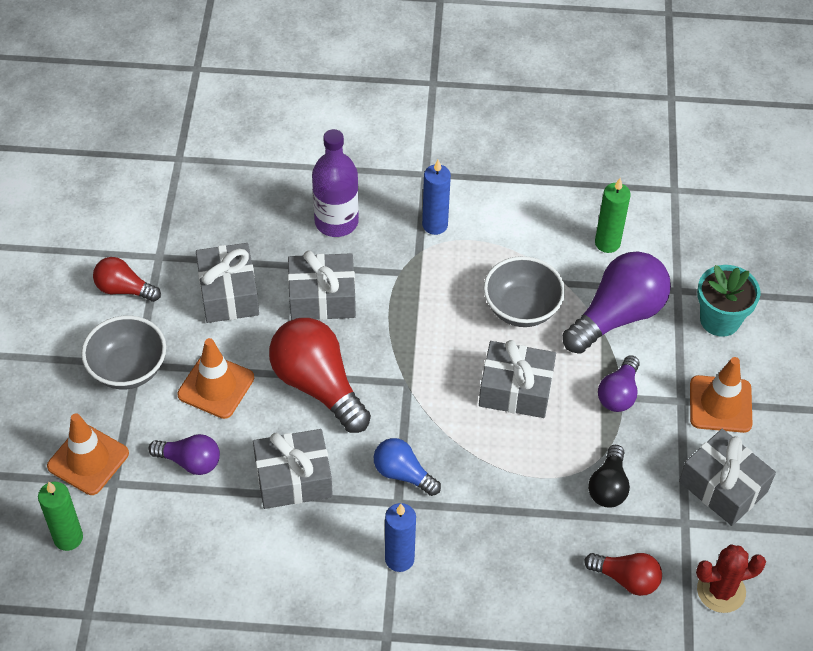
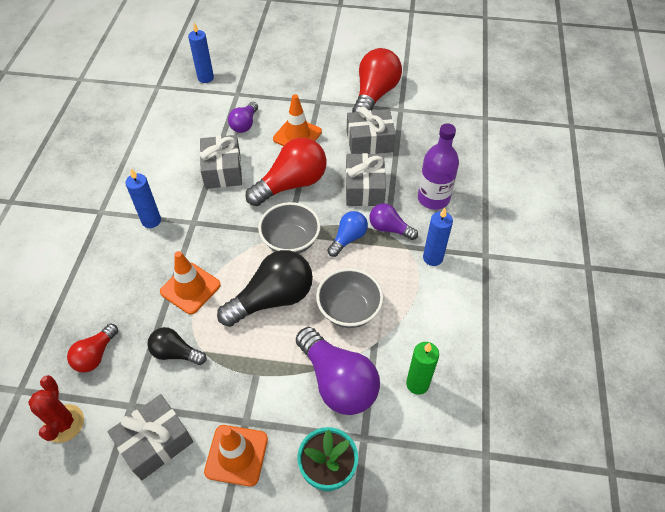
camera: 95 degrees right, 0 degrees up
green candle [38,482,83,551] -> blue candle [188,22,214,83]
orange traffic cone [47,413,129,495] -> orange traffic cone moved to [160,251,221,314]
grey bowl [81,316,166,389] -> grey bowl moved to [258,202,321,254]
red light bulb [93,257,161,302] -> red light bulb [352,48,402,112], size x1.81
blue light bulb [374,438,441,496] -> blue light bulb moved to [328,211,368,257]
grey gift [479,340,556,418] -> black light bulb [217,250,313,327]
purple light bulb [598,355,639,412] -> purple light bulb moved to [369,203,418,240]

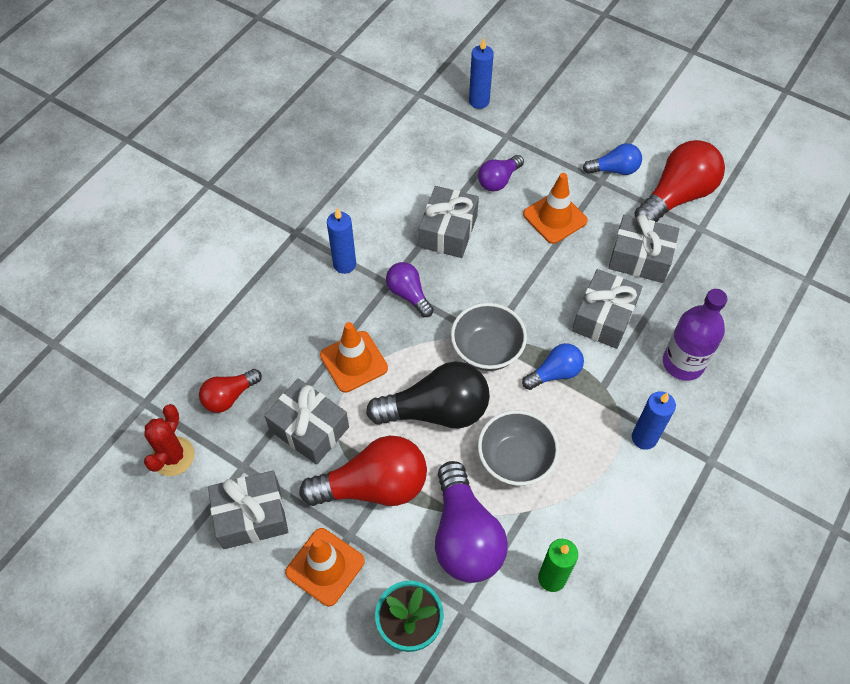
camera: 25 degrees right, 5 degrees up
black light bulb [147,327,206,365] -> grey gift [264,378,349,465]
red light bulb [245,138,327,206] -> red light bulb moved to [299,436,427,506]
purple light bulb [369,203,418,240] -> purple light bulb moved to [386,262,434,317]
none -> blue light bulb [583,143,642,175]

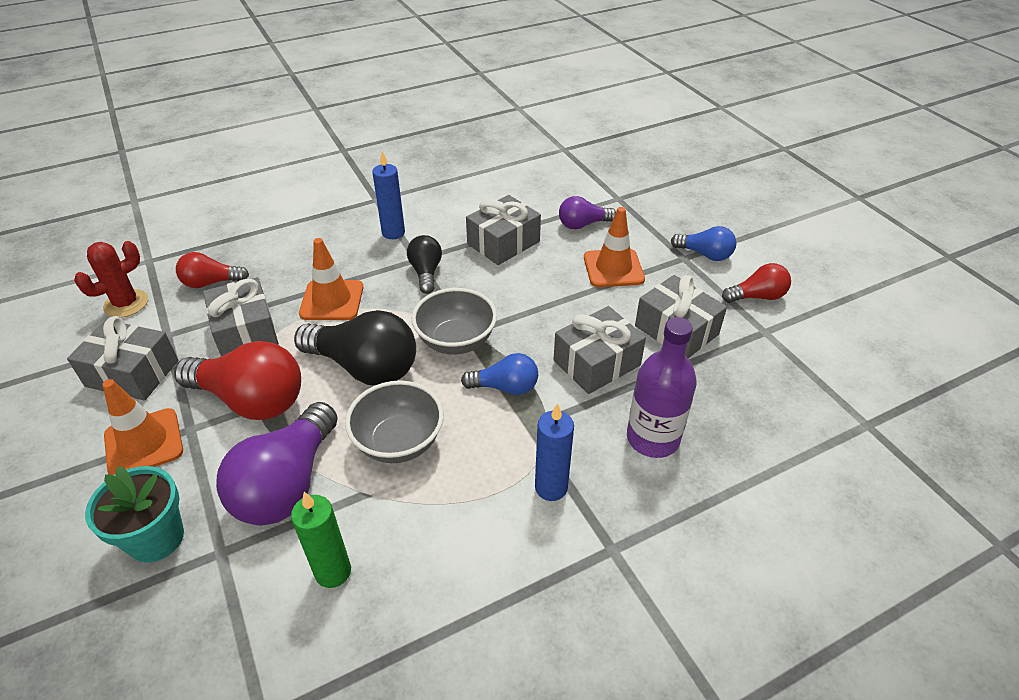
camera: 30 degrees right, 15 degrees down
purple light bulb [386,262,434,317] -> black light bulb [407,235,442,294]
blue candle [469,38,494,109] -> none
red light bulb [634,140,725,222] -> red light bulb [722,263,791,303], size x0.55

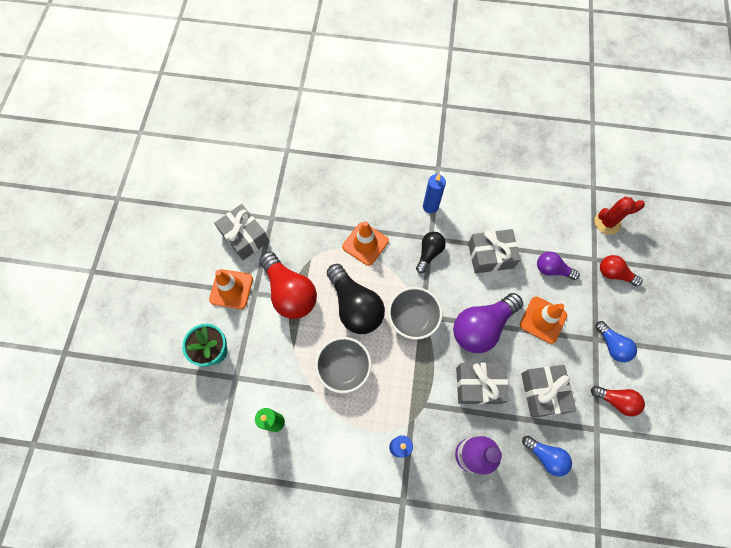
camera: 35 degrees right, 25 degrees up
red cactus [74,241,148,318] -> red cactus moved to [594,197,645,235]
red light bulb [176,252,249,288] -> red light bulb moved to [600,255,642,286]
grey gift [203,277,279,356] -> none
purple light bulb [216,402,338,526] -> purple light bulb moved to [453,293,523,353]
blue light bulb [461,353,538,395] -> blue light bulb moved to [522,436,572,477]

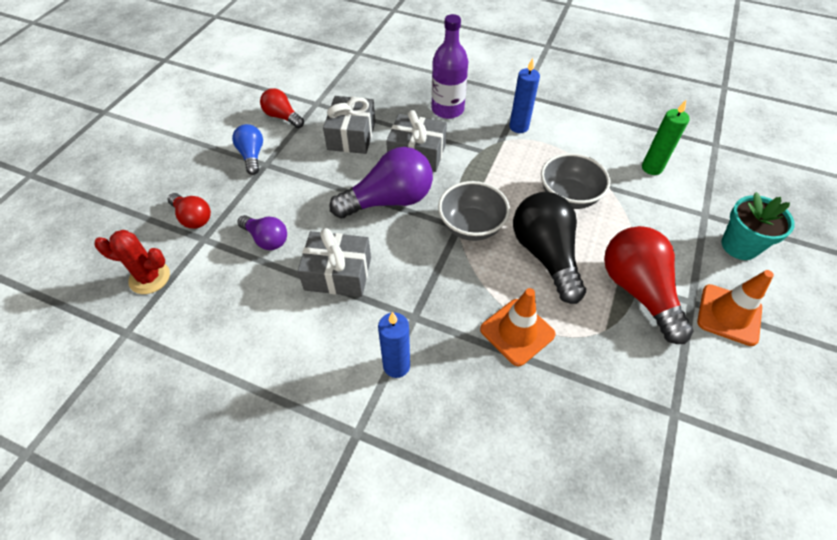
camera: 165 degrees left, 15 degrees down
grey gift [214,204,269,260] -> none
black light bulb [416,232,446,273] -> none
orange traffic cone [520,297,567,344] -> none
blue light bulb [522,436,572,477] -> none

